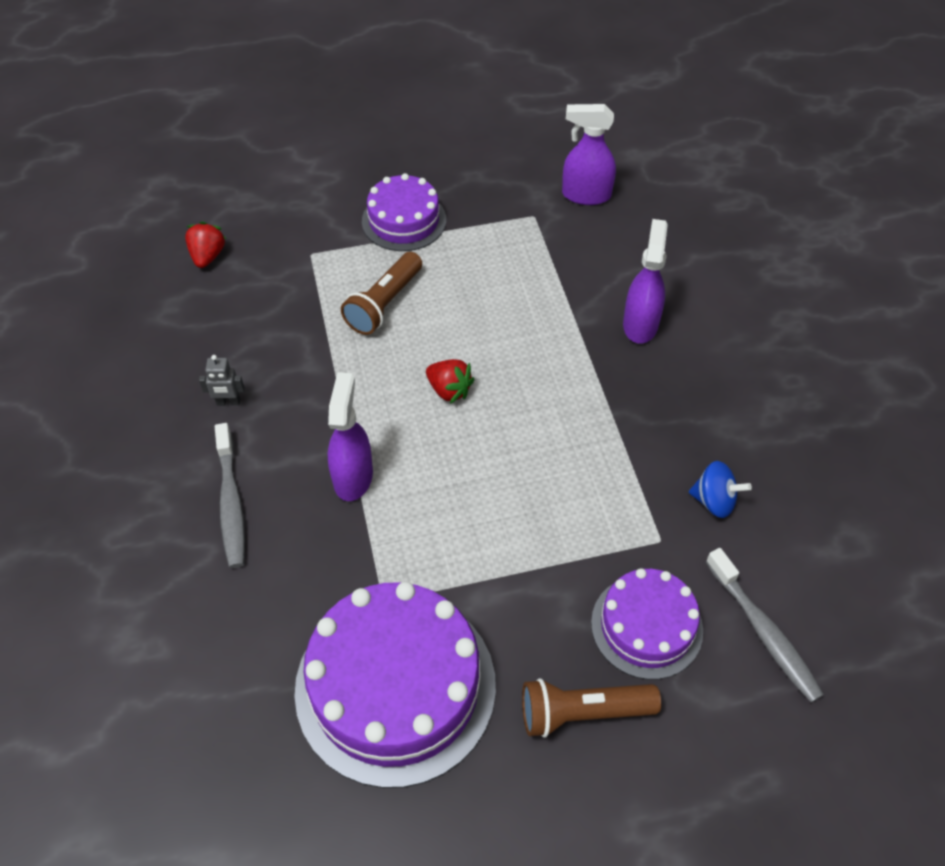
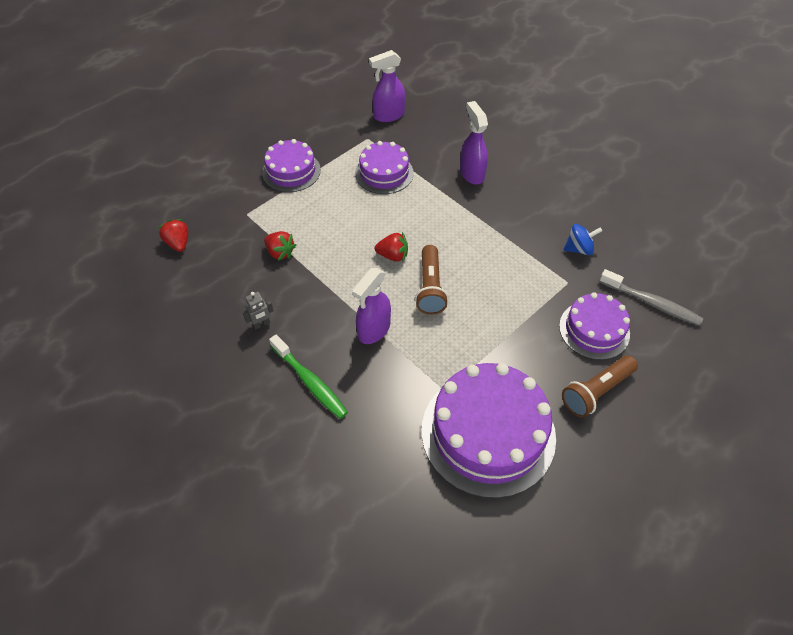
camera: 30 degrees left, 0 degrees up
grey toothbrush [215,423,245,568] -> green toothbrush [269,335,348,419]
purple spray bottle [327,372,373,501] -> purple spray bottle turned 120 degrees counterclockwise [352,268,391,344]
brown flashlight [341,252,422,335] -> brown flashlight moved to [415,245,448,315]
none -> red strawberry [264,231,296,261]
none -> purple cake [355,141,414,194]

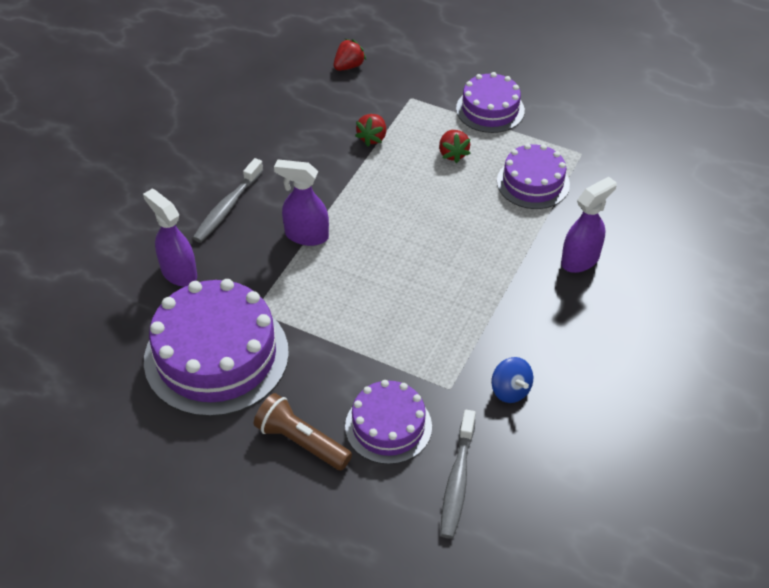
camera: 70 degrees right, 5 degrees down
grey robot [243,292,274,329] -> none
green toothbrush [269,335,348,419] -> grey toothbrush [193,158,263,243]
purple spray bottle [369,50,405,122] -> purple spray bottle moved to [143,189,197,286]
red strawberry [375,232,408,262] -> red strawberry moved to [439,130,471,163]
brown flashlight [415,245,448,315] -> none

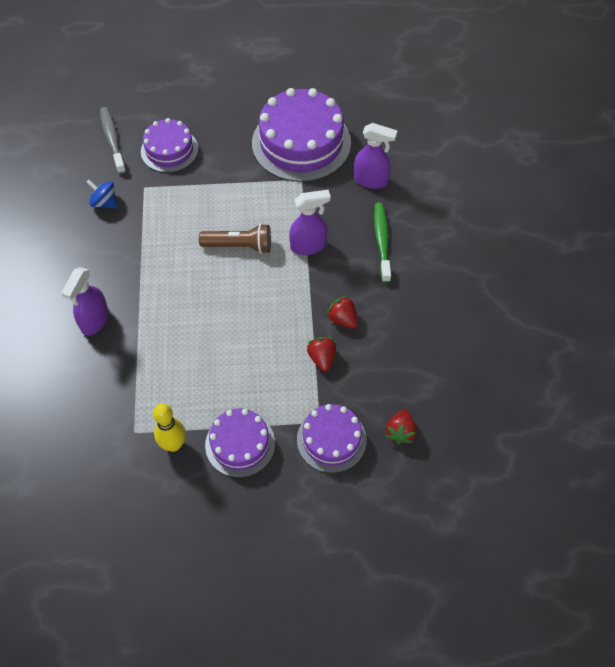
camera: 150 degrees right, 10 degrees up
grey toothbrush [193,158,263,243] -> green toothbrush [374,202,391,283]
brown flashlight [254,393,352,470] -> brown flashlight moved to [199,224,271,254]
red strawberry [439,130,471,163] -> red strawberry moved to [326,295,358,329]
purple cake [497,143,570,209] -> purple cake moved to [297,404,367,473]
none -> yellow bowling pin [153,403,186,452]

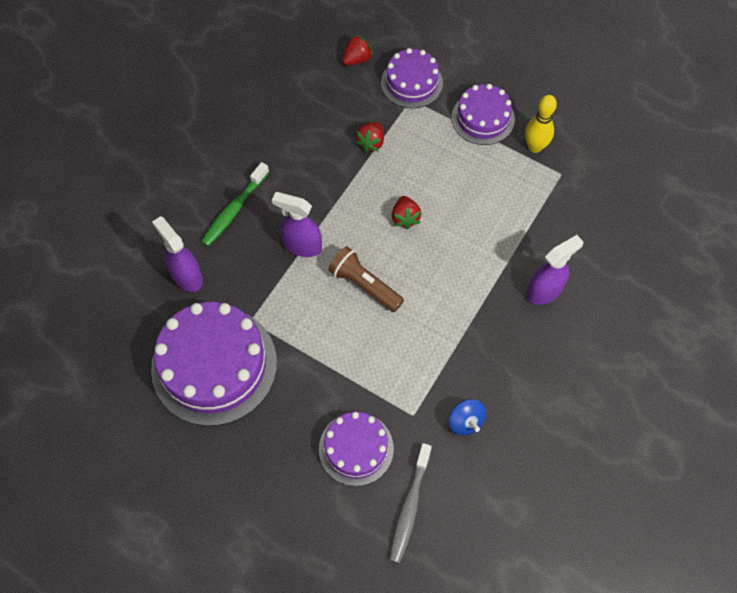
camera: 145 degrees left, 5 degrees up
red strawberry [326,295,358,329] -> red strawberry moved to [392,196,421,230]

